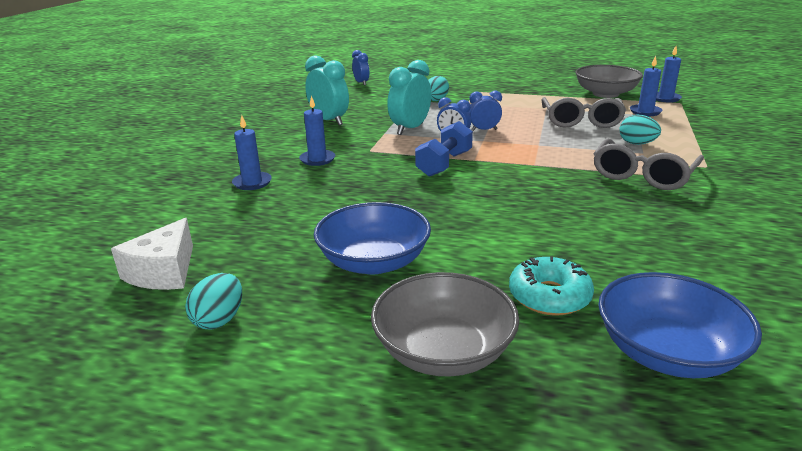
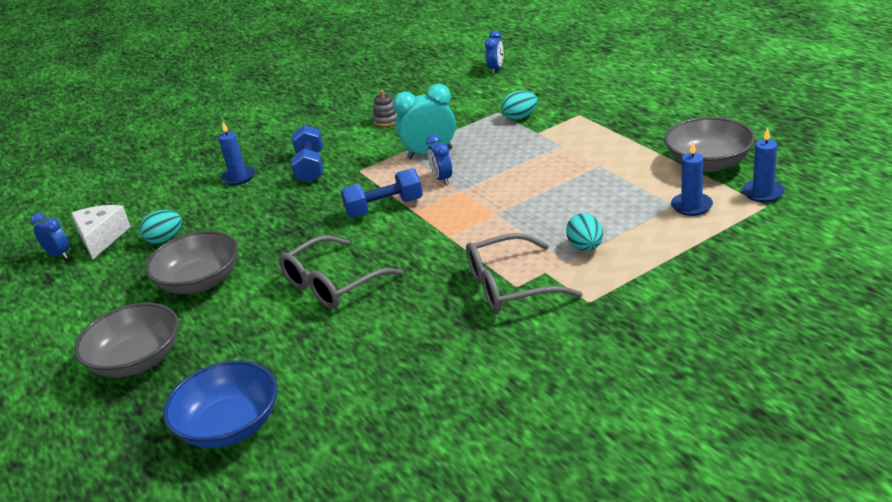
camera: 45 degrees right, 5 degrees up
white cheese [111,218,193,290] -> white cheese turned 120 degrees clockwise [71,205,131,259]
turquoise egg [185,273,242,330] -> turquoise egg moved to [140,210,182,244]
blue candle [299,96,335,166] -> blue dumbbell [291,125,323,183]
turquoise clock [305,55,349,125] -> grey stacking toy [373,90,398,127]
blue bowl [314,202,431,275] -> grey bowl [145,231,239,294]
blue clock [469,91,502,131] -> blue clock moved to [30,213,69,259]
turquoise donut [509,256,594,316] -> none
grey glasses [542,97,626,128] -> grey glasses moved to [279,235,403,309]

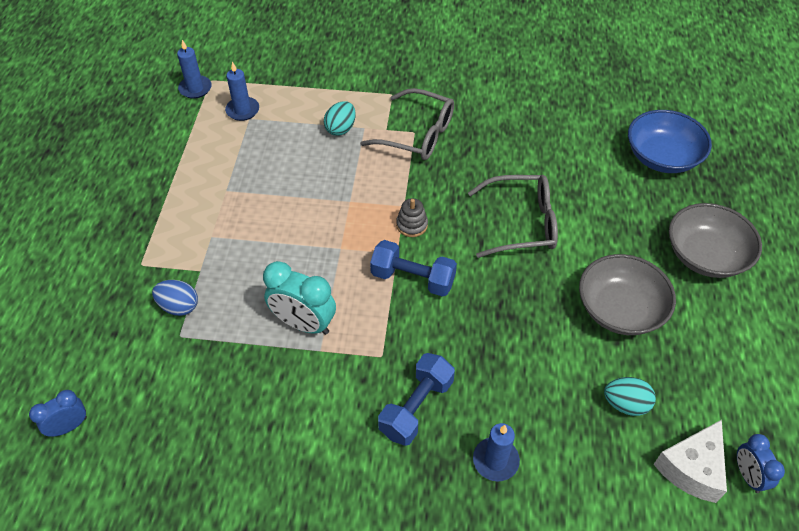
camera: 145 degrees left, 20 degrees up
grey stacking toy [373,90,398,127] -> grey stacking toy moved to [396,198,428,237]
blue clock [426,135,452,185] -> none
turquoise egg [501,91,538,120] -> blue egg [152,280,198,316]
grey bowl [664,117,755,172] -> none

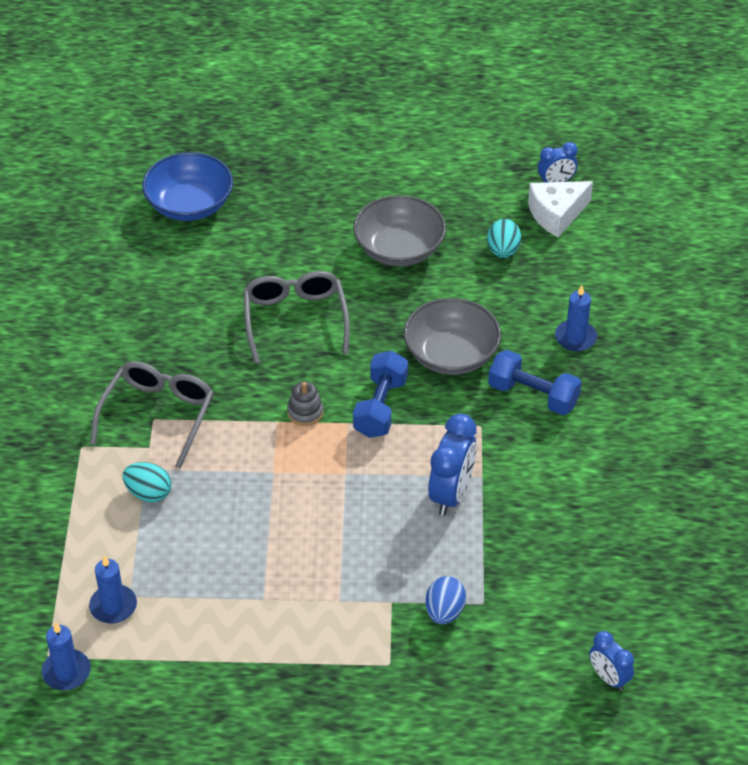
camera: 95 degrees left, 5 degrees down
turquoise clock [263,261,336,335] -> blue clock [428,414,477,516]
white cheese [653,420,727,503] -> white cheese turned 120 degrees clockwise [528,181,593,237]
grey bowl [669,203,762,278] -> grey bowl moved to [404,298,501,375]

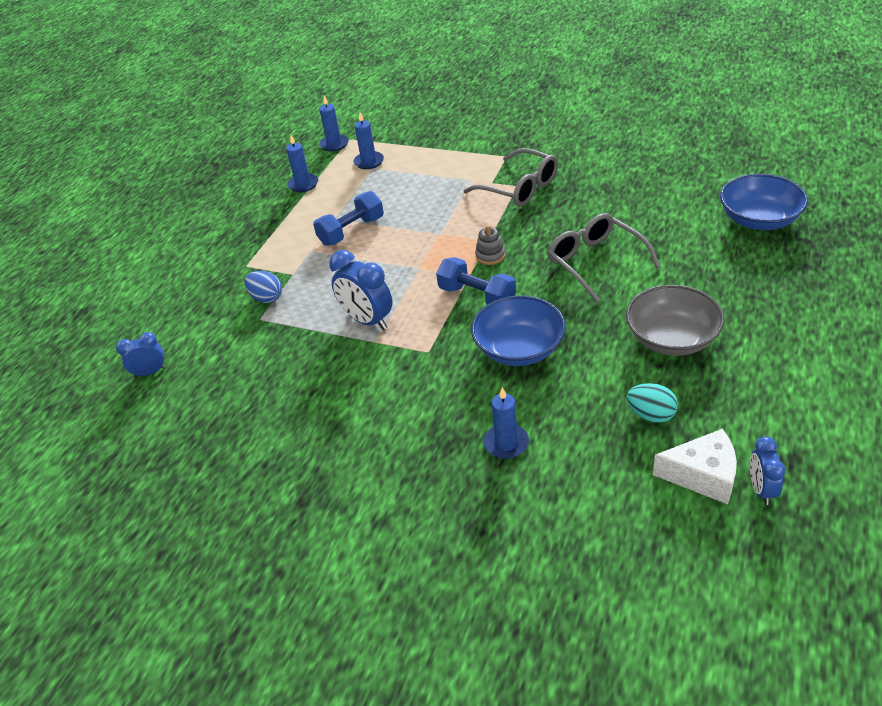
camera: 115 degrees right, 5 degrees down
turquoise egg [123,462,171,502] -> none
grey glasses [243,271,350,364] -> grey glasses turned 135 degrees counterclockwise [547,213,660,303]
grey bowl [404,298,501,375] -> blue bowl [471,296,566,366]
blue dumbbell [488,350,581,415] -> blue dumbbell moved to [313,191,384,246]
white cheese [528,181,593,237] -> white cheese turned 105 degrees clockwise [653,429,737,504]
none -> blue candle [286,135,318,192]

